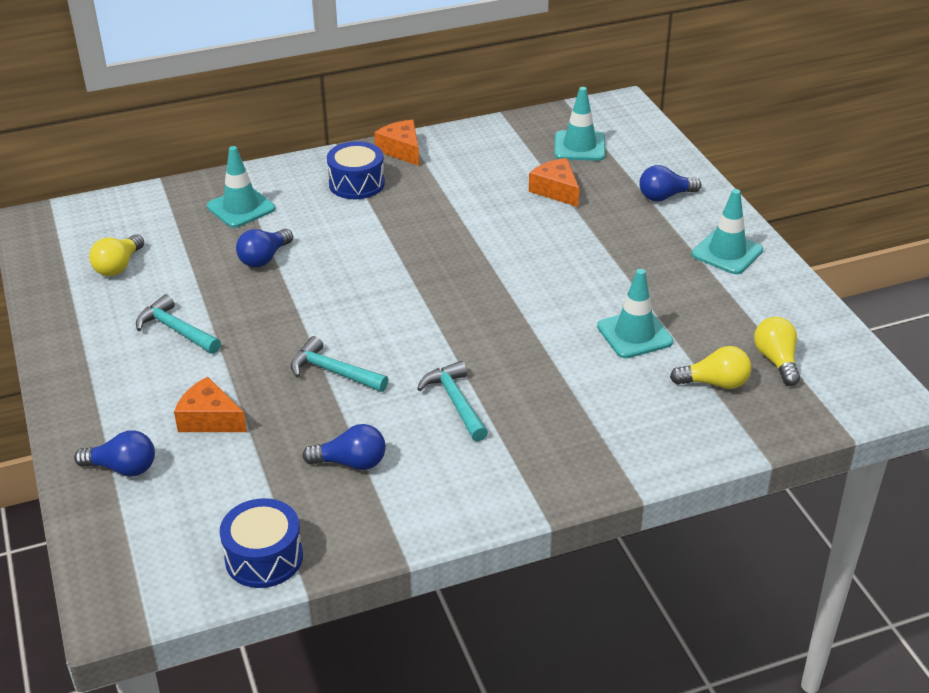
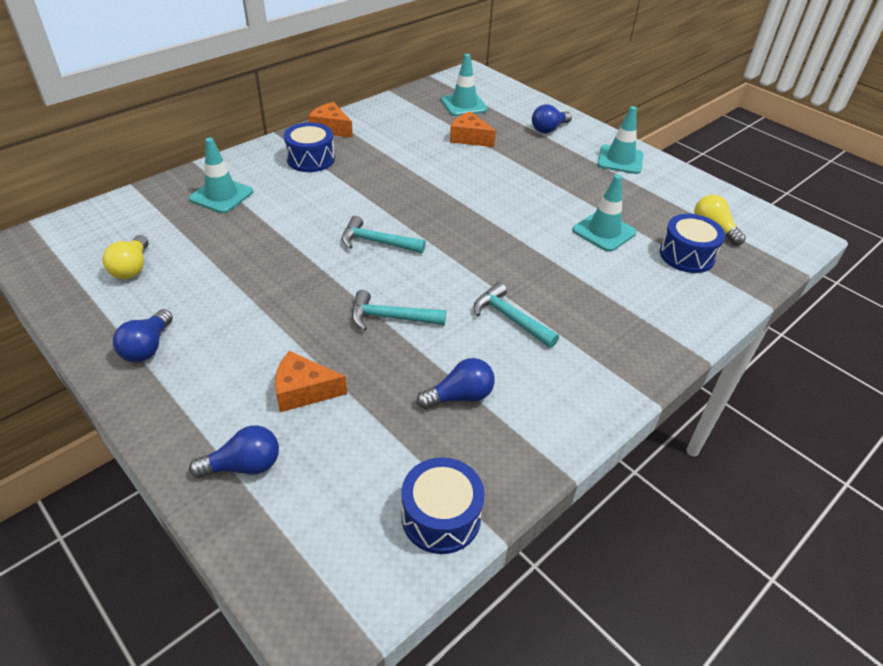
camera: 25 degrees left, 5 degrees up
turquoise hammer [136,294,221,354] -> turquoise hammer moved to [342,216,426,253]
blue light bulb [236,229,293,267] -> blue light bulb moved to [113,309,173,363]
yellow light bulb [670,346,751,389] -> blue drum [660,214,725,273]

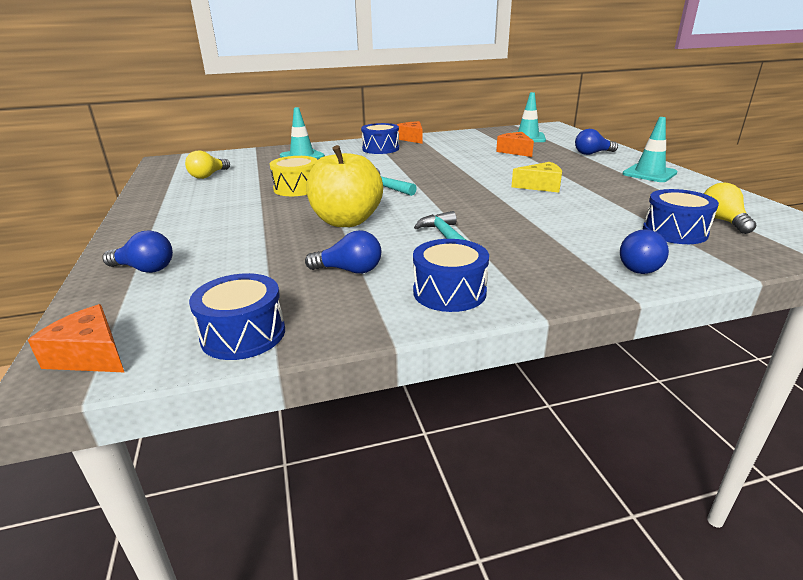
camera: 30 degrees right, 15 degrees down
blue light bulb [113,309,173,363] -> blue light bulb moved to [620,229,669,274]
orange cheese [275,351,347,412] -> orange cheese moved to [28,304,125,373]
turquoise hammer [352,290,446,331] -> yellow apple [306,145,383,227]
turquoise traffic cone [572,174,636,252] -> none
none -> yellow drum [270,156,318,196]
none -> blue drum [413,239,489,312]
none -> yellow cheese [511,162,562,193]

